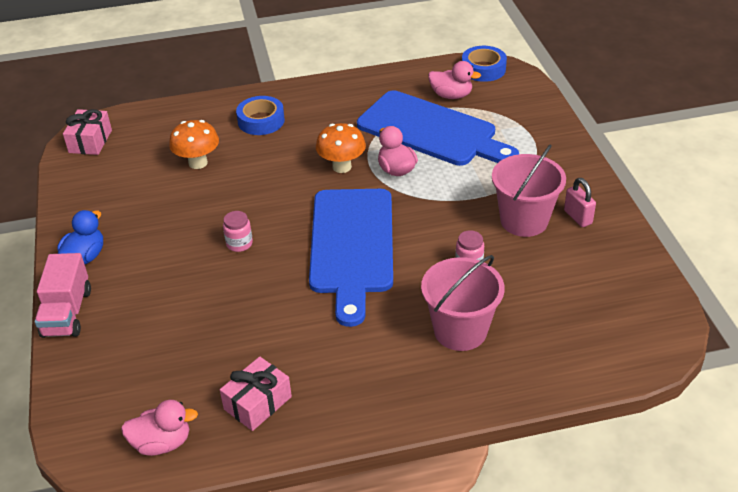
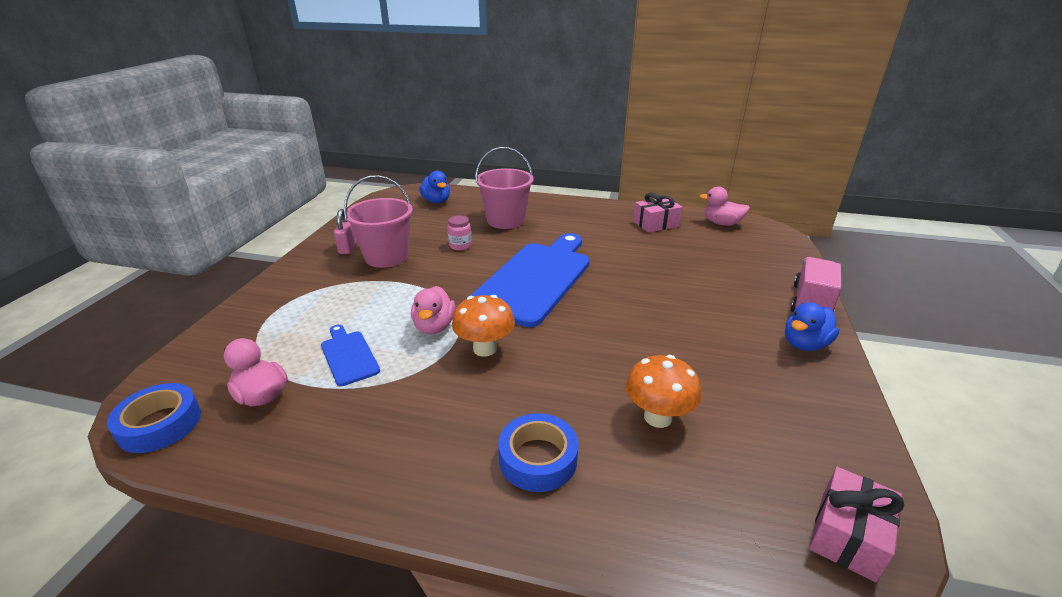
camera: 155 degrees left, 10 degrees down
pink jar [223,211,253,252] -> none
blue cutting board [357,90,519,166] -> blue cutting board [321,325,380,386], size x0.45
none -> blue duck [419,171,450,203]

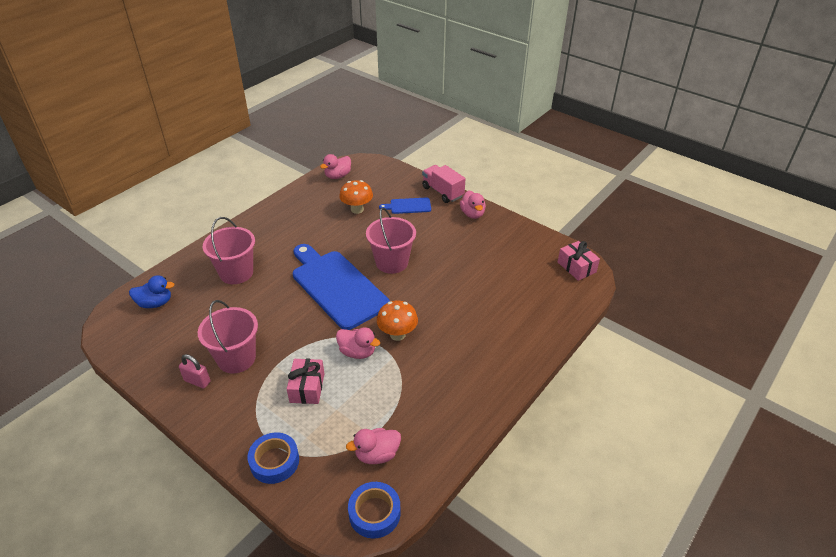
camera: 65 degrees left, 10 degrees up
blue cutting board [321,325,380,386] -> blue cutting board moved to [379,197,431,214]
pink jar [447,216,472,250] -> none
blue tape [498,413,578,492] -> blue tape moved to [248,432,299,484]
orange mushroom [626,355,701,428] -> orange mushroom moved to [339,180,373,214]
pink gift [633,193,682,233] -> pink gift moved to [287,358,325,404]
blue duck [785,302,839,351] -> pink duck [460,190,486,219]
none -> pink bucket [366,208,416,274]

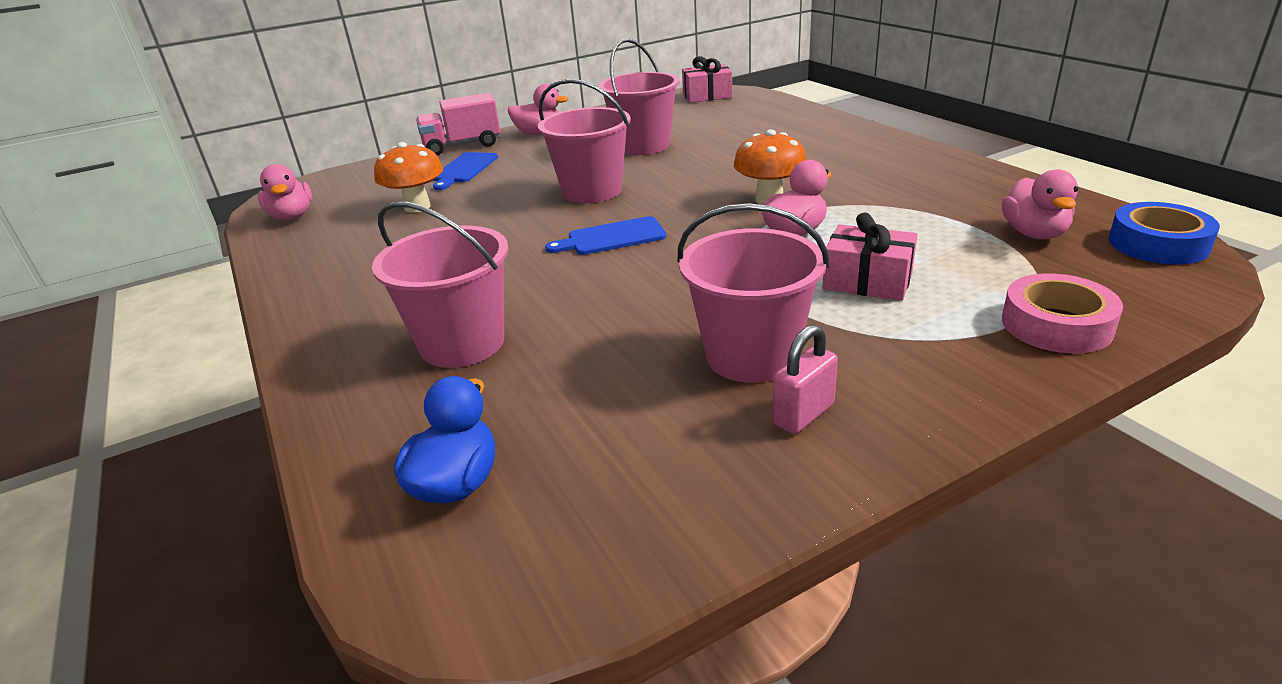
camera: 65 degrees left, 10 degrees down
blue tape [248,432,299,484] -> pink tape [1002,273,1123,353]
blue cutting board [293,244,390,330] -> blue cutting board [545,216,667,255], size x0.45
none -> pink bucket [598,39,679,155]

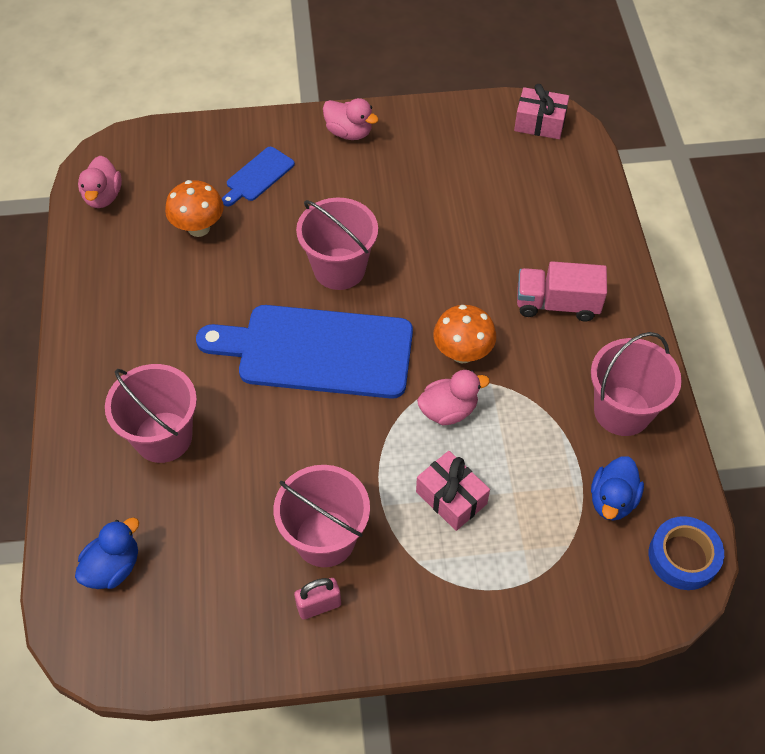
camera: 20 degrees right, 25 degrees up
pink truck [416,93,501,155] -> pink truck moved to [517,261,607,322]
blue cutting board [545,216,667,255] -> blue cutting board [196,305,413,399], size x2.23
pink bucket [598,39,679,155] -> pink bucket moved to [591,332,682,436]
pink duck [1002,169,1078,239] -> blue duck [591,456,644,521]
pink tape [1002,273,1123,353] -> none

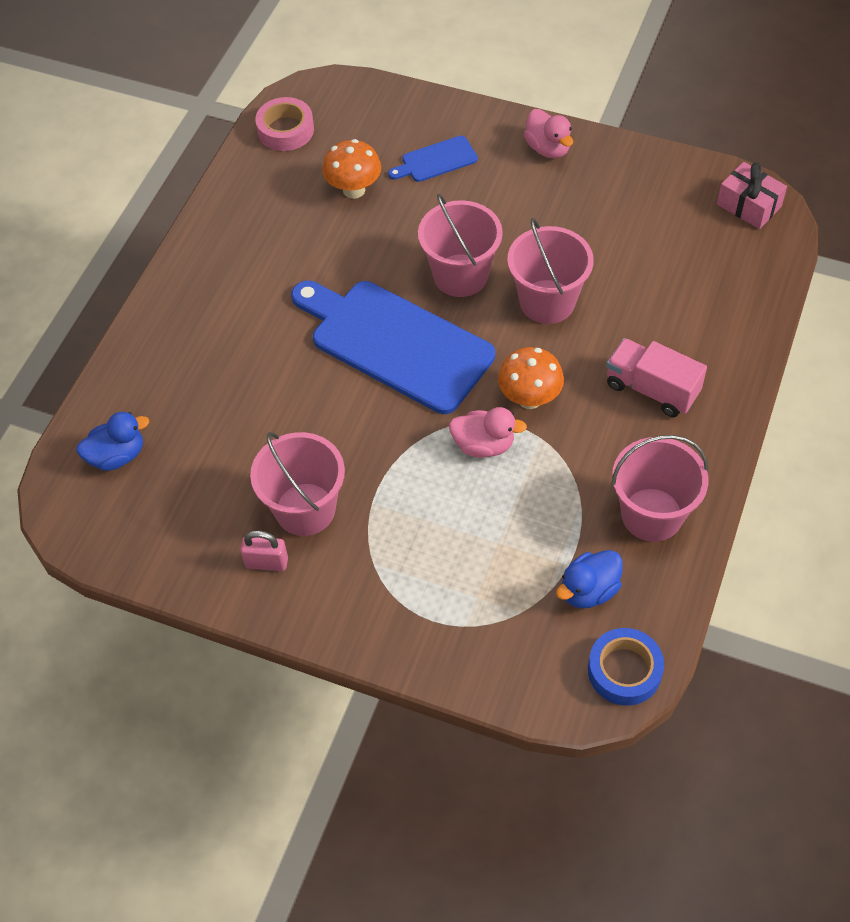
camera: 30 degrees right, 0 degrees up
pink duck [78,155,122,208] -> pink tape [255,97,314,151]
pink bucket [105,364,197,463] -> pink bucket moved to [507,218,594,324]
pink gift [416,451,490,531] -> none

